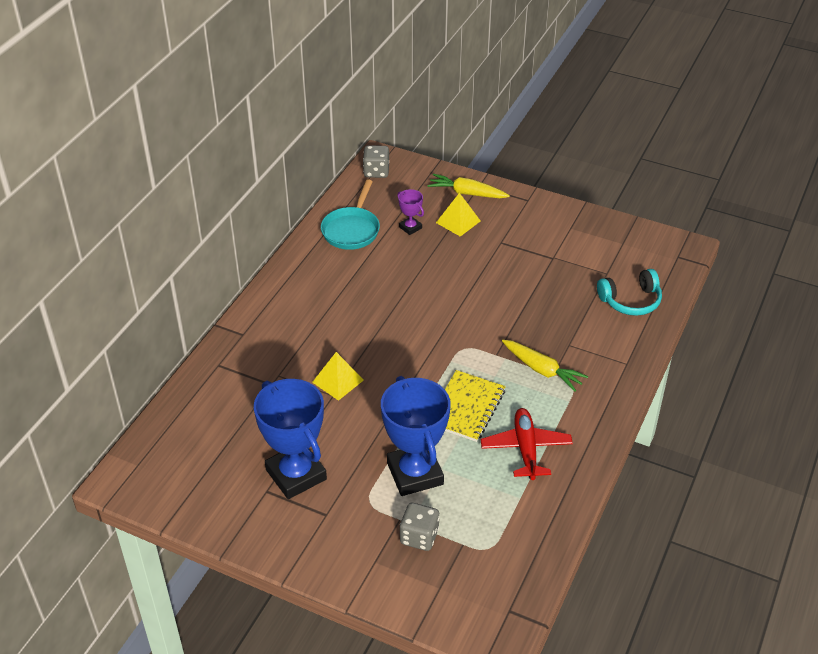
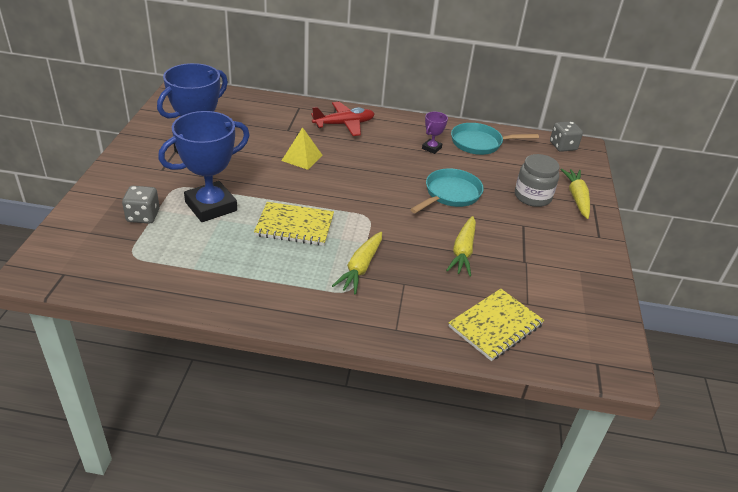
camera: 70 degrees right, 5 degrees down
purple trophy [397,189,424,235] -> purple trophy moved to [422,112,448,154]
yellow pyramid [436,193,480,237] -> grey jar [515,154,560,207]
red plane [481,408,573,480] -> red plane moved to [311,102,375,136]
turquoise headphones [597,269,662,316] -> yellow notebook [448,289,544,361]
none -> turquoise pan [410,168,484,213]
none -> yellow carrot [446,216,476,277]

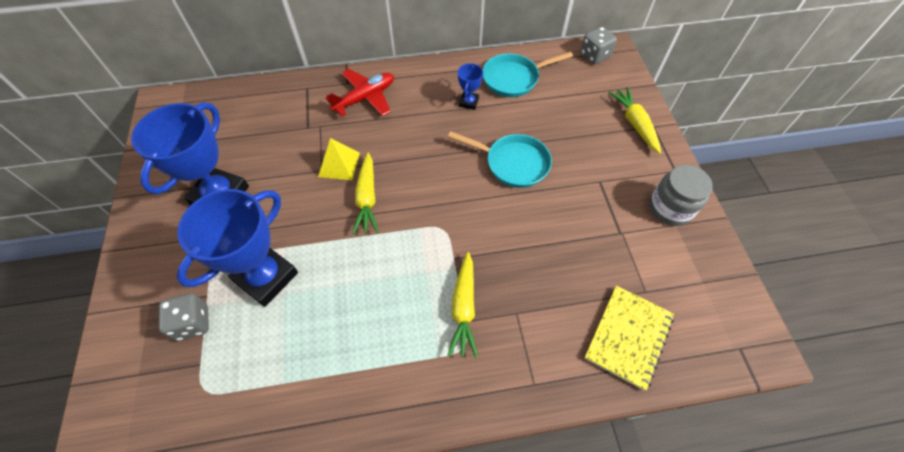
camera: 15 degrees left, 20 degrees up
yellow notebook [254,202,334,246] -> none
turquoise pan [410,168,484,213] -> turquoise pan turned 90 degrees clockwise [448,131,552,188]
purple trophy [422,112,448,154] -> blue trophy [458,63,483,110]
yellow carrot [446,216,476,277] -> yellow carrot moved to [352,153,379,234]
grey jar [515,154,560,207] -> grey jar moved to [649,165,713,226]

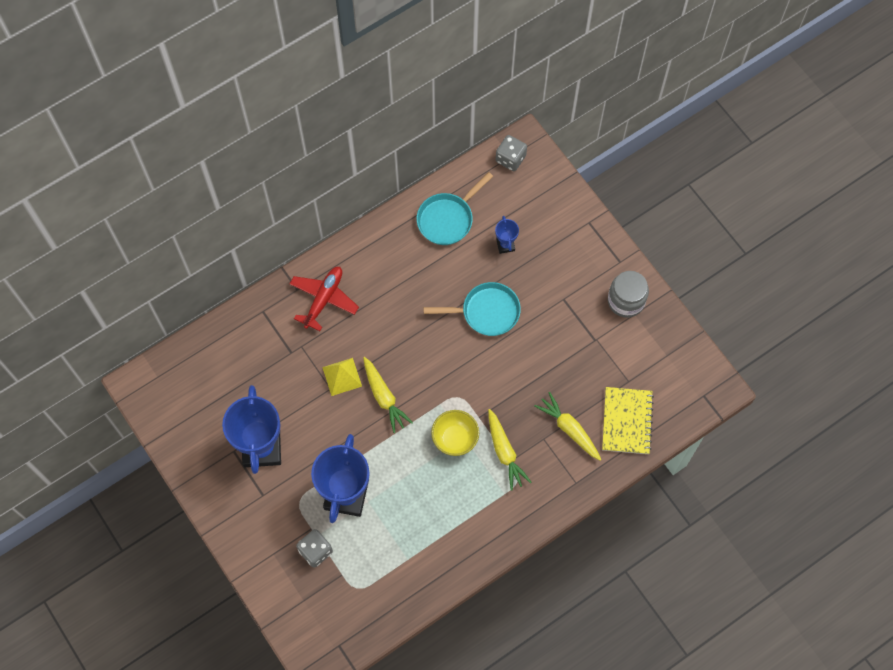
camera: 25 degrees left, 10 degrees up
blue trophy [458,63,483,110] -> blue trophy moved to [495,216,519,254]
yellow carrot [608,87,661,154] -> yellow carrot moved to [534,392,601,461]
none -> yellow bowl [431,410,479,456]

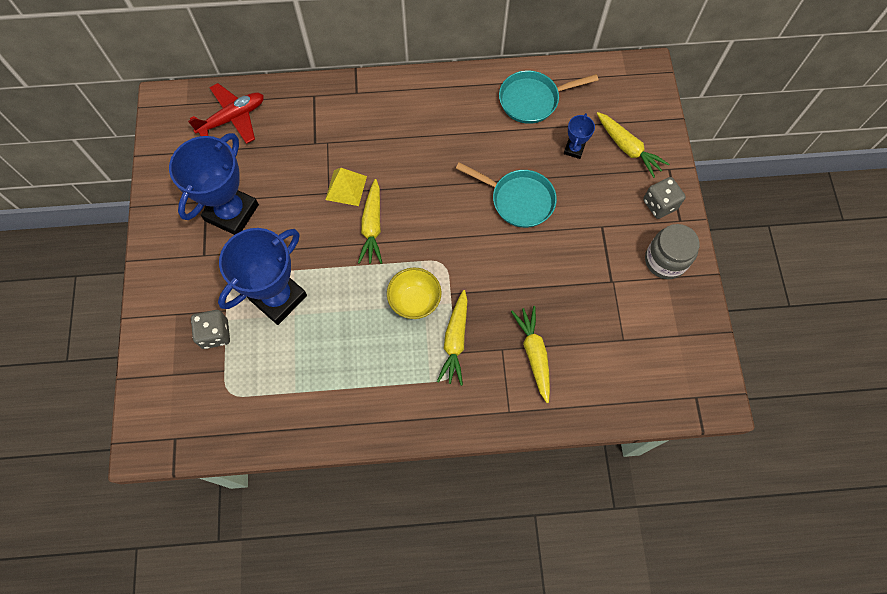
camera: 30 degrees right, 0 degrees up
red plane [290,267,359,331] -> red plane moved to [188,83,264,144]
grey dice [496,135,527,171] -> grey dice moved to [643,177,686,219]
yellow notebook [602,387,654,454] -> none
none -> yellow carrot [597,112,669,178]

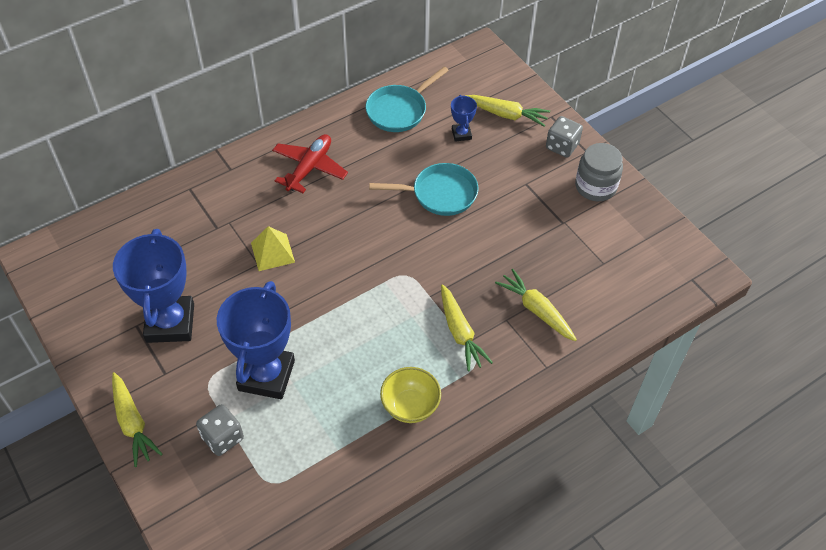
camera: 30 degrees left, 15 degrees down
red plane [188,83,264,144] -> red plane moved to [272,134,348,193]
yellow carrot [358,179,382,264] -> yellow carrot moved to [112,372,162,467]
yellow bowl [387,268,442,319] -> yellow bowl moved to [380,367,441,423]

